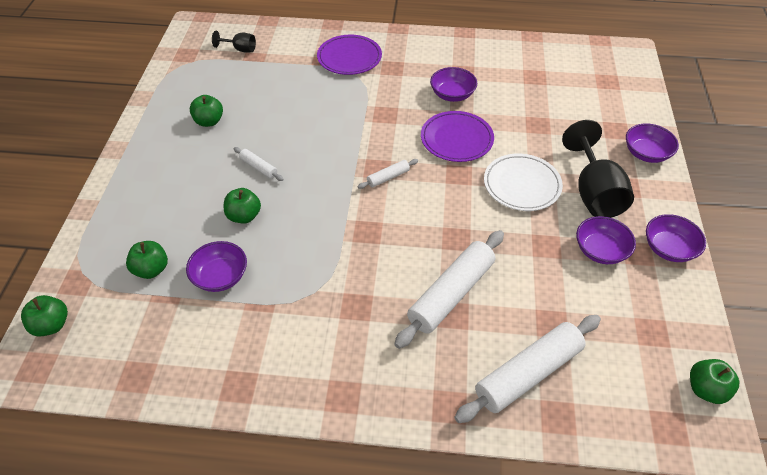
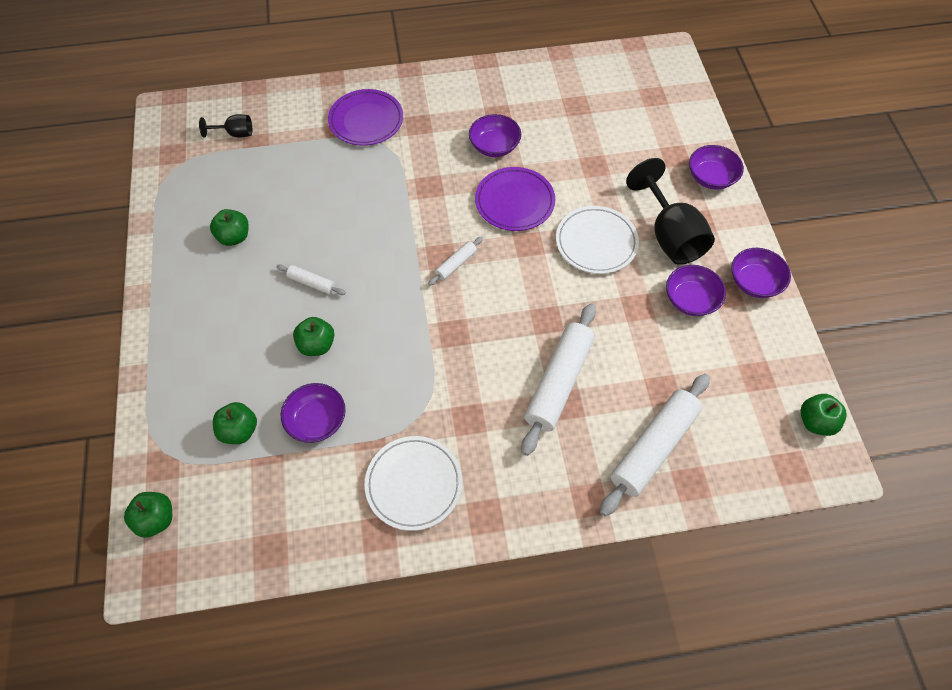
camera: 15 degrees left, 10 degrees up
none -> white plate [364,436,462,531]

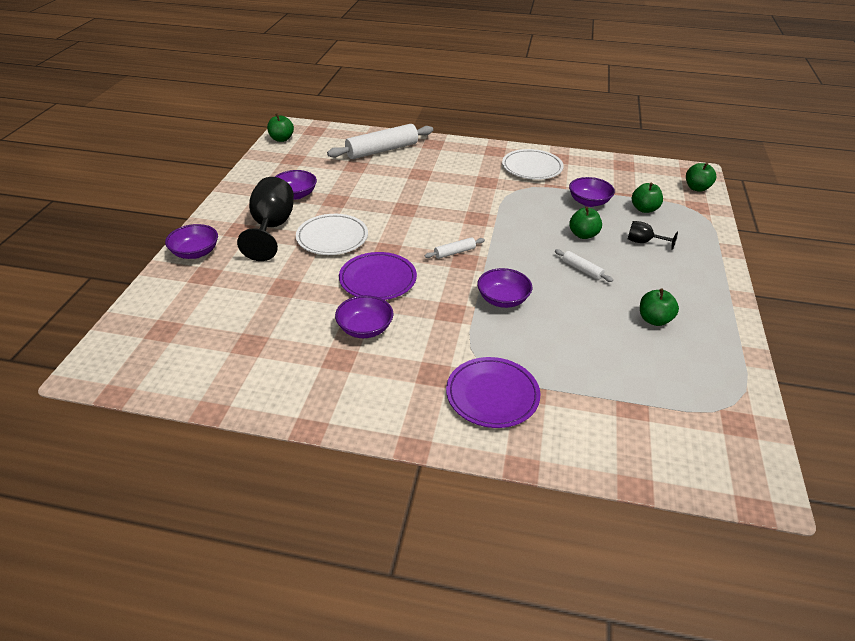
camera: 160 degrees left, 20 degrees down
black goblet [199,114,252,138] -> black goblet moved to [628,221,678,250]
white rolling pin [521,303,596,456] -> none
purple bowl [731,248,791,298] -> purple bowl moved to [477,268,532,308]

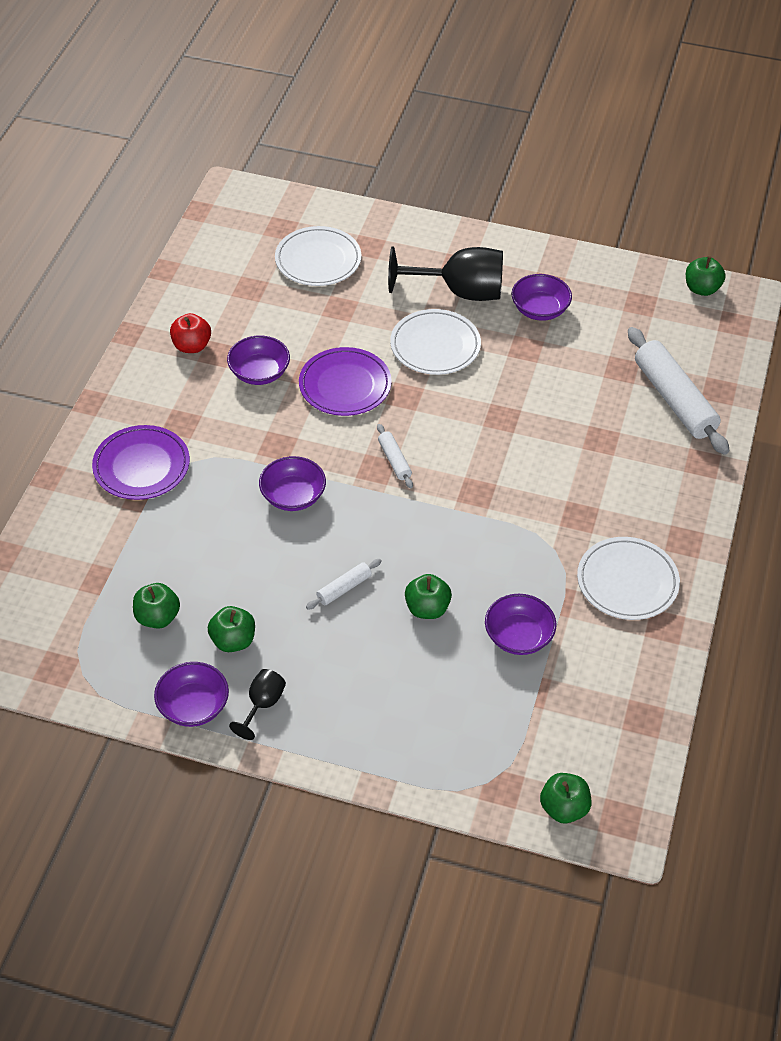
camera: 95 degrees right, 10 degrees up
purple bowl [165,224,218,259] -> purple bowl moved to [154,662,229,727]
black goblet [628,221,678,250] -> black goblet moved to [229,669,286,740]
green apple [632,183,663,213] -> green apple moved to [133,583,180,629]
none -> red apple [170,313,211,353]
none -> white plate [275,226,361,286]

